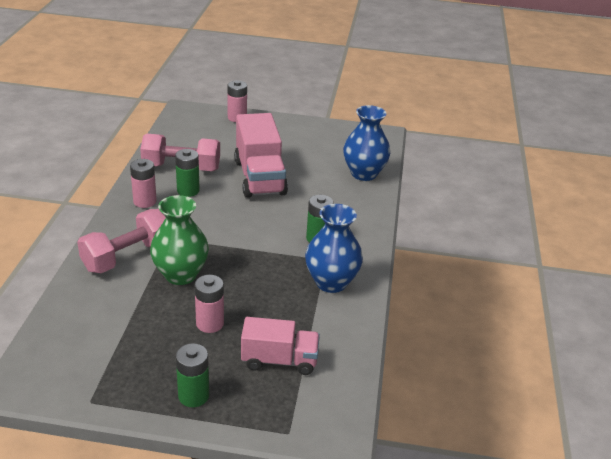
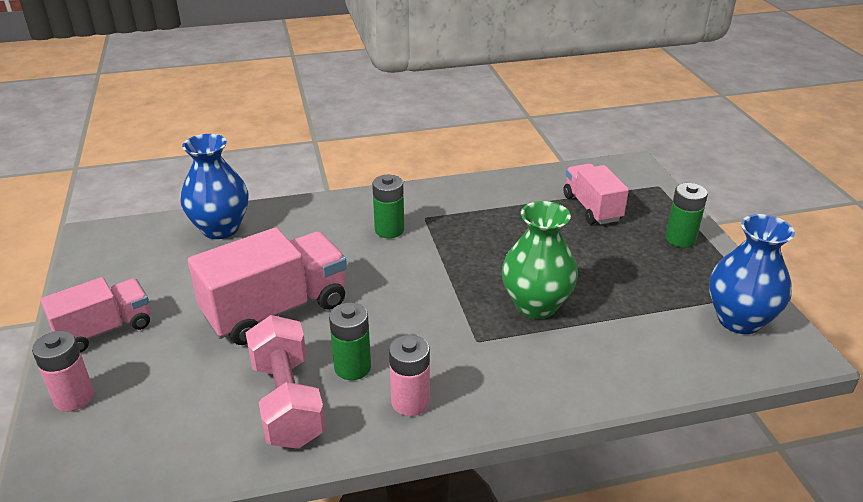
camera: 110 degrees left, 0 degrees up
pink dumbbell [77,209,166,273] -> none
pink battery [195,275,224,333] -> none
blue vase [305,204,363,293] -> blue vase moved to [709,214,795,334]
none -> pink truck [40,277,150,353]

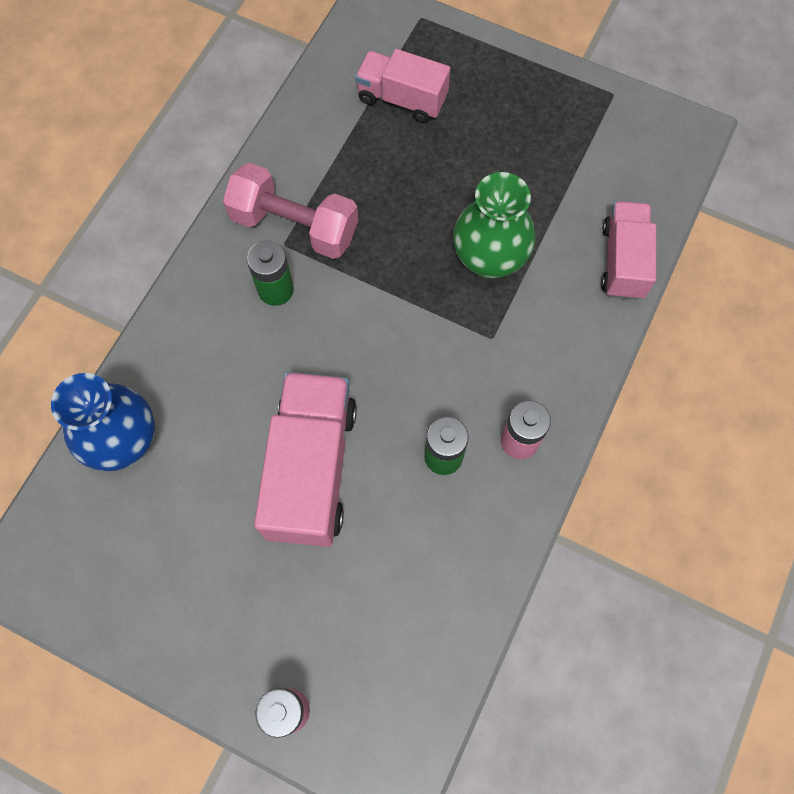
camera: 50 degrees left, 35 degrees up
pink truck [40,277,150,353] -> pink truck moved to [601,201,656,300]
pink dumbbell [246,315,326,449] -> pink dumbbell moved to [223,163,358,259]
green battery [665,183,708,248] -> none
blue vase [709,214,795,334] -> none

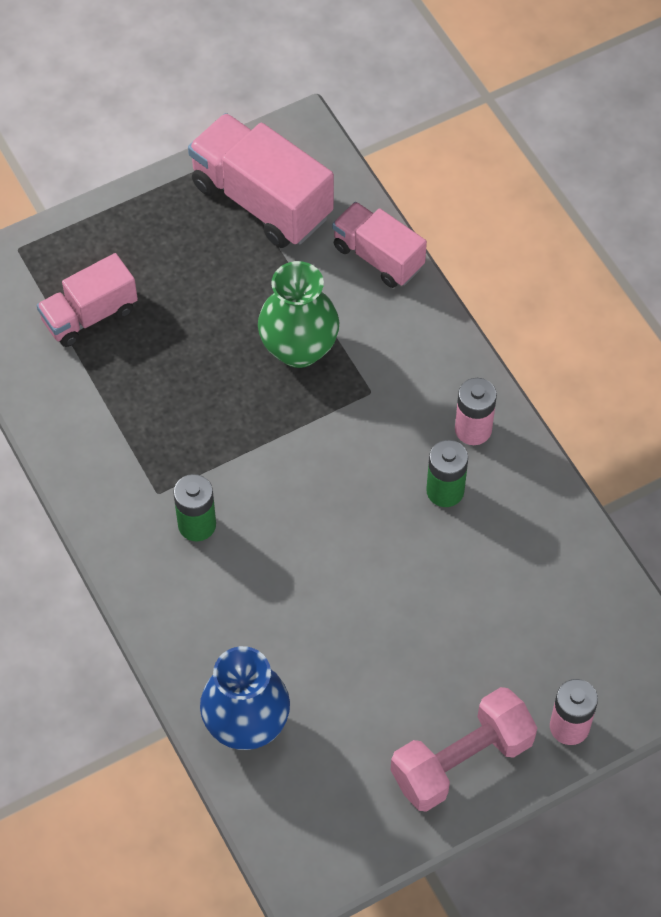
camera: 55 degrees left, 10 degrees down
pink dumbbell [223,163,358,259] -> pink dumbbell moved to [391,687,537,812]
pink truck [254,372,357,547] -> pink truck moved to [188,113,334,248]

